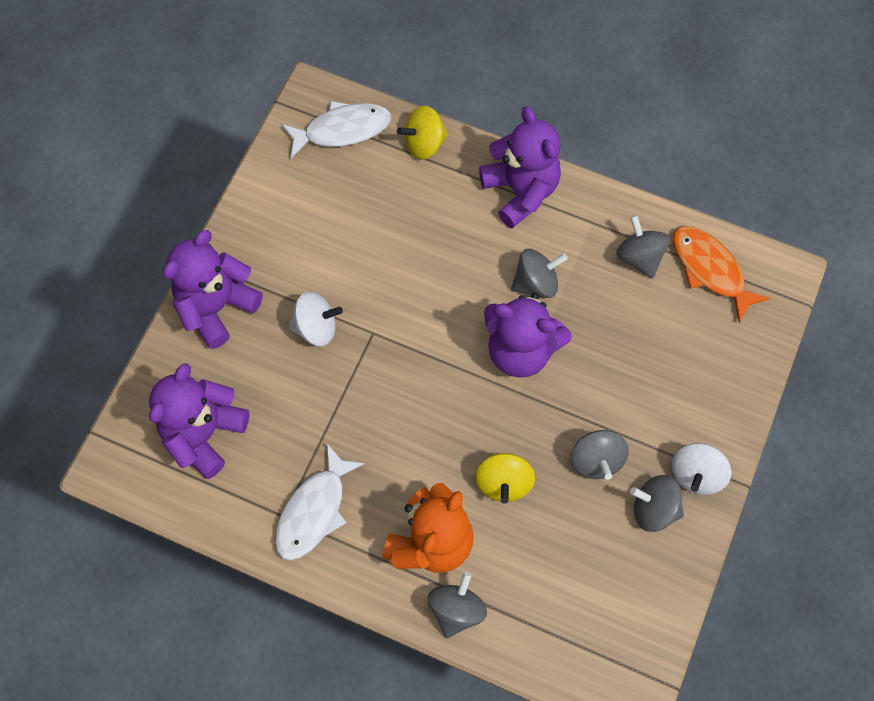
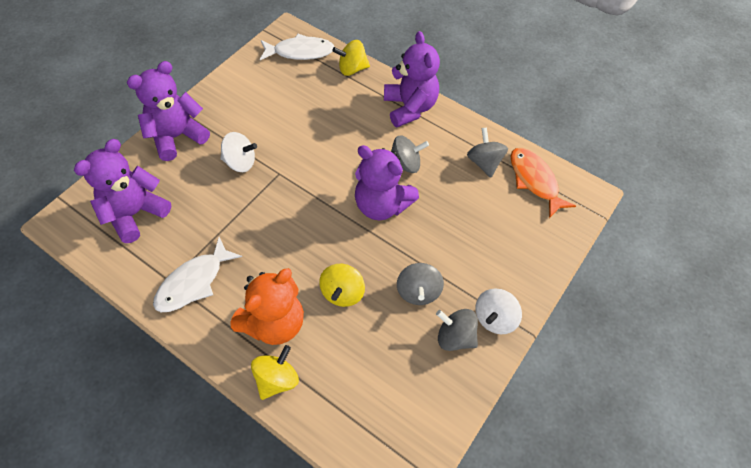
camera: 10 degrees right, 10 degrees down
grey spinning top [428,572,487,638] -> yellow spinning top [251,345,299,400]

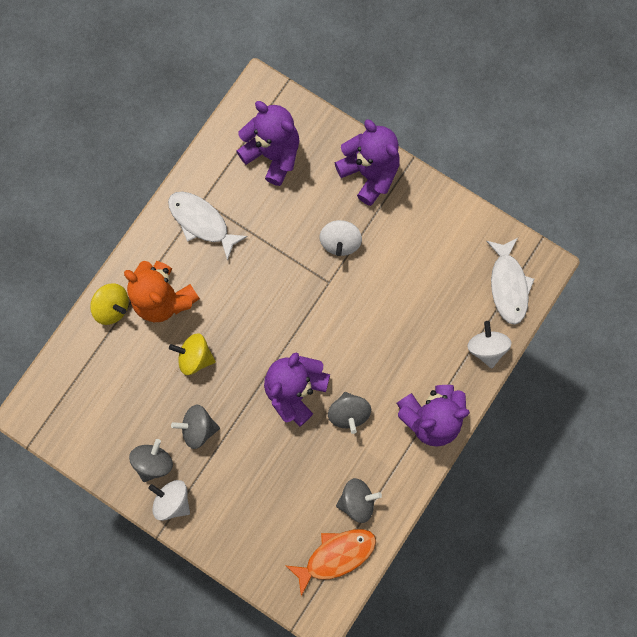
camera: 90 degrees right, 20 degrees up
yellow spinning top [332,40,370,76] -> white spinning top [467,321,511,368]

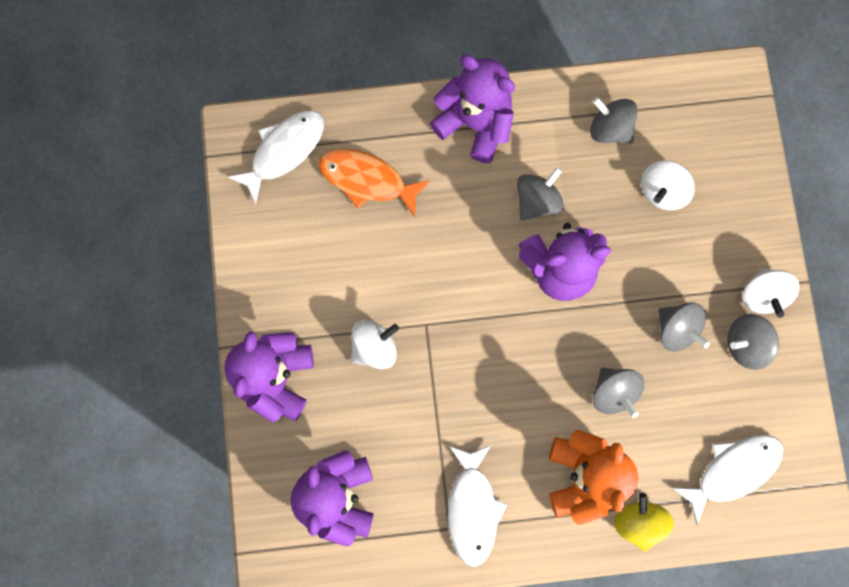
camera: 130 degrees left, 0 degrees up
yellow spinning top [169,333,216,375] -> grey spinning top [593,368,644,418]
orange fish [285,529,376,596] -> orange fish moved to [318,148,430,217]
white spinning top [467,321,511,368] -> white spinning top moved to [641,160,695,210]
none -> white fish [672,435,784,525]

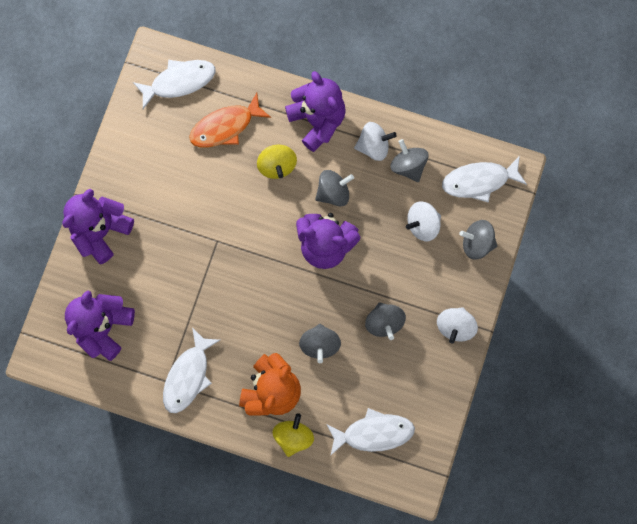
camera: 25 degrees right, 0 degrees up
orange fish [318,148,430,217] -> orange fish turned 75 degrees counterclockwise [189,93,271,148]
white spinning top [351,320,399,369] -> white spinning top moved to [354,122,397,161]
grey spinning top [727,314,779,370] -> grey spinning top moved to [459,220,497,260]
none -> yellow spinning top [257,145,297,179]
none -> white fish [442,156,527,203]

